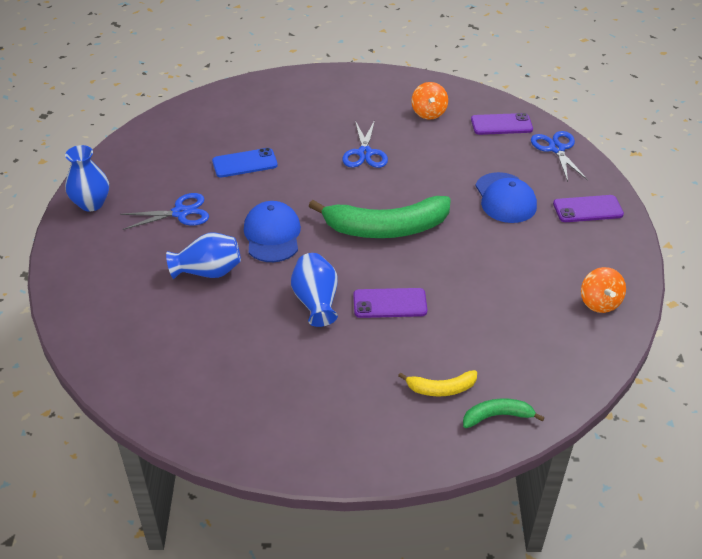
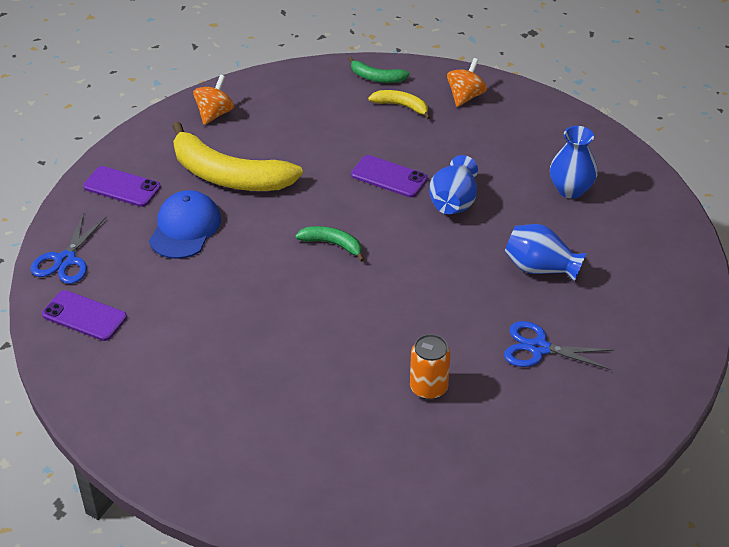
camera: 150 degrees left, 0 degrees up
blue vase [65,145,109,211] -> blue vase moved to [550,126,598,199]
blue phone [212,148,278,178] -> orange can [410,334,450,400]
blue cap [244,201,301,262] -> none
green banana [309,196,451,238] -> green banana [295,226,365,262], size x0.47
blue scissors [342,120,388,168] -> none
orange spinning top [411,82,448,120] -> orange spinning top moved to [447,58,487,107]
none -> yellow banana [172,121,303,191]

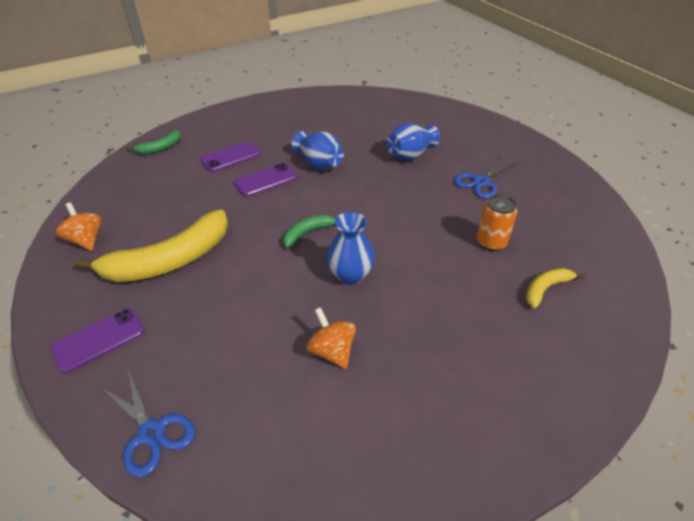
camera: 60 degrees left, 0 degrees up
purple phone [42,290,127,341] -> purple phone moved to [200,141,260,172]
blue cap [149,190,221,259] -> none
yellow banana [368,90,431,119] -> yellow banana moved to [526,268,585,308]
orange spinning top [447,58,487,107] -> orange spinning top moved to [307,307,356,369]
blue vase [550,126,598,199] -> blue vase moved to [326,212,375,285]

